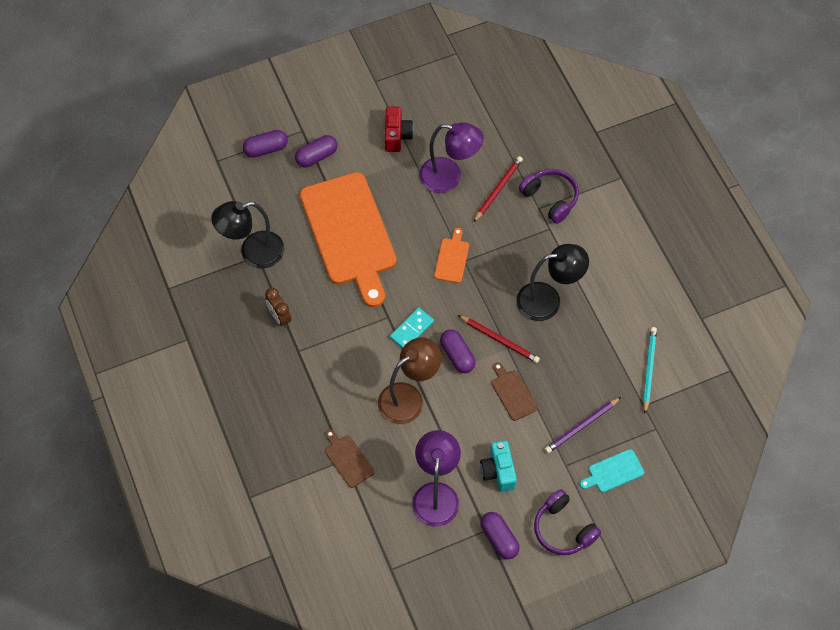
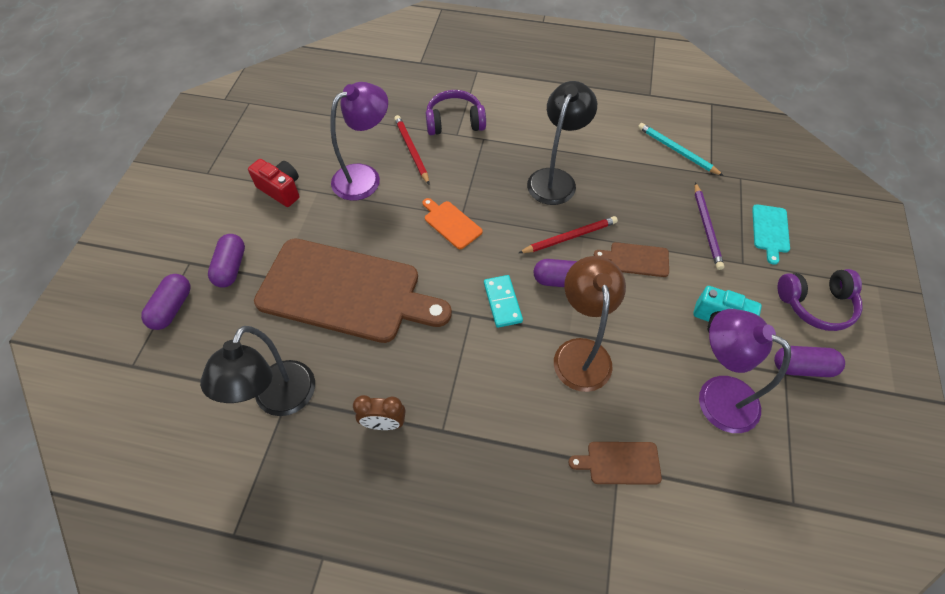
camera: 55 degrees left, 5 degrees down
orange cutting board [300,172,397,307] -> brown cutting board [254,238,452,343]

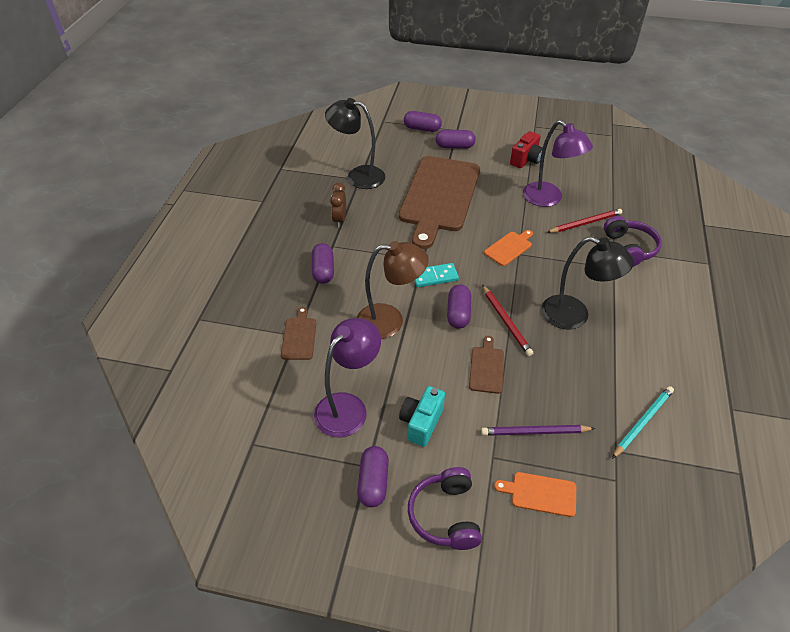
camera: 90 degrees right, 10 degrees down
turquoise cutting board [752,204,790,265] -> orange cutting board [494,472,576,517]
none -> purple capsule [312,243,334,284]

